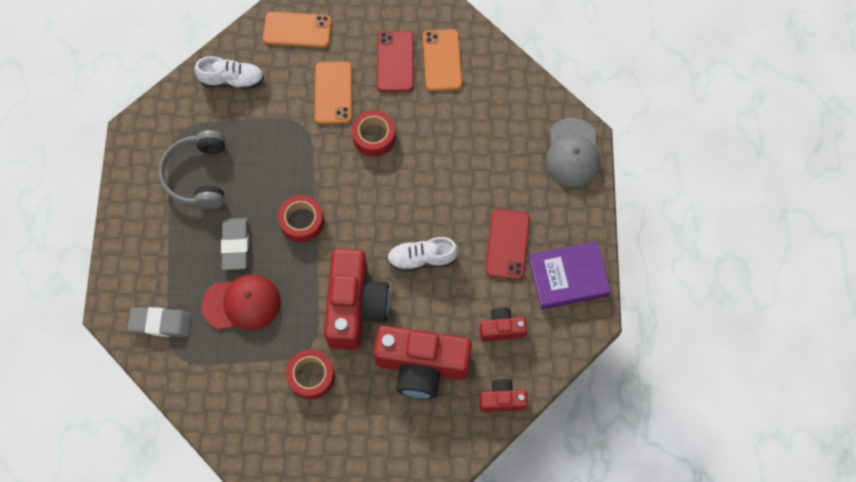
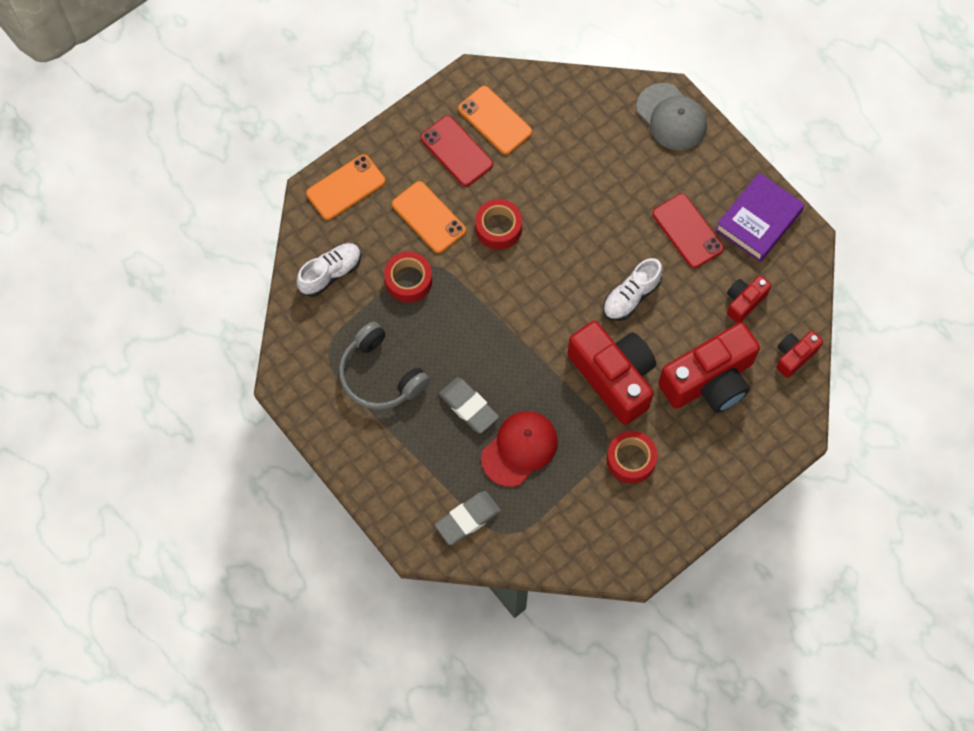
camera: 40 degrees left, 0 degrees up
red tape [278,195,324,243] -> red tape moved to [384,252,432,303]

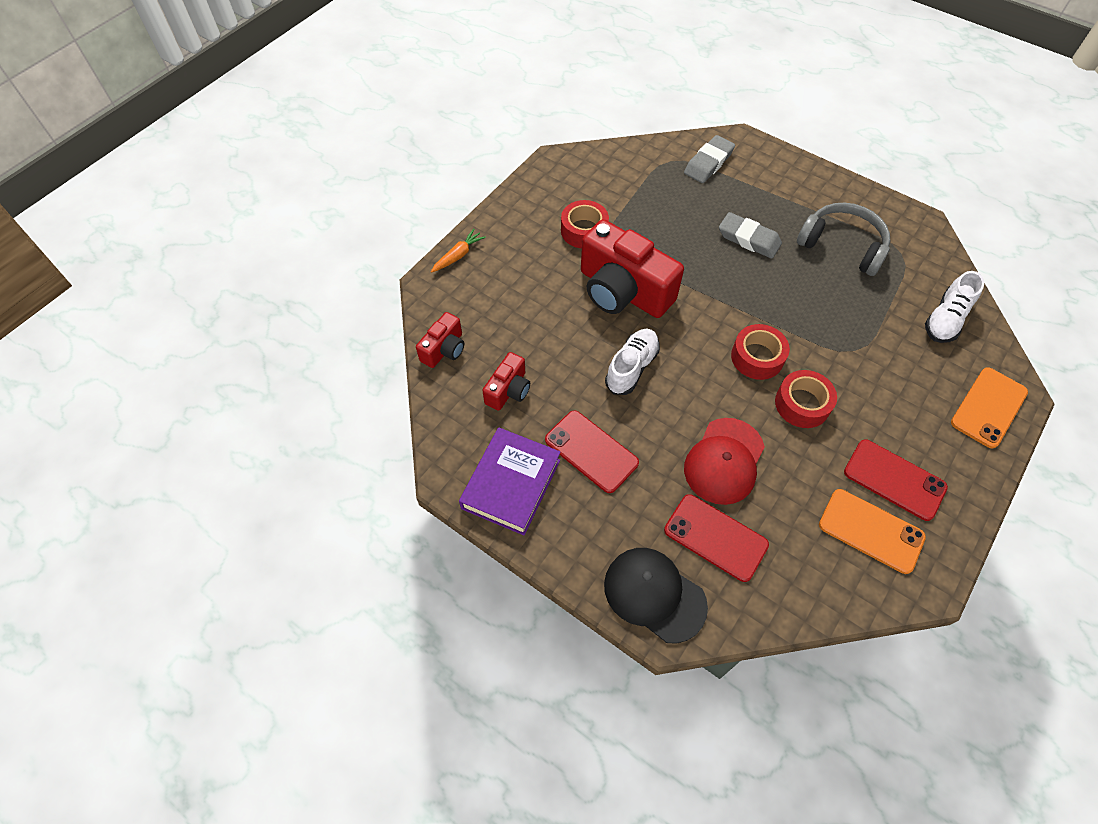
camera: 165 degrees right, 10 degrees down
red tape [384,252,432,303] -> red tape moved to [731,324,790,380]
orange phone [392,181,466,253] -> none
red cap [481,411,558,487] -> red cap moved to [684,418,765,505]
grey cap [636,83,707,150] -> black cap [604,548,708,643]
red camera [658,322,760,413] -> none
none -> orange carrot [431,229,486,273]
none -> red phone [664,494,769,582]

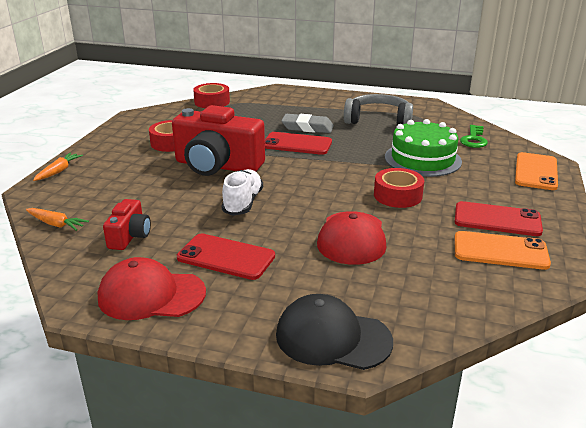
camera: 20 degrees left, 30 degrees down
red camera [416,312,464,368] -> orange carrot [26,208,89,231]
purple book [459,427,561,536] -> red cap [98,257,206,320]
red phone [664,494,769,582] -> red phone moved to [265,132,332,155]
grey eraser [684,135,735,183] -> none
red tape [731,324,790,380] -> red tape moved to [193,83,230,108]
white shoe [925,271,984,343] -> green key [460,125,488,148]
none -> green cake [385,119,462,177]

